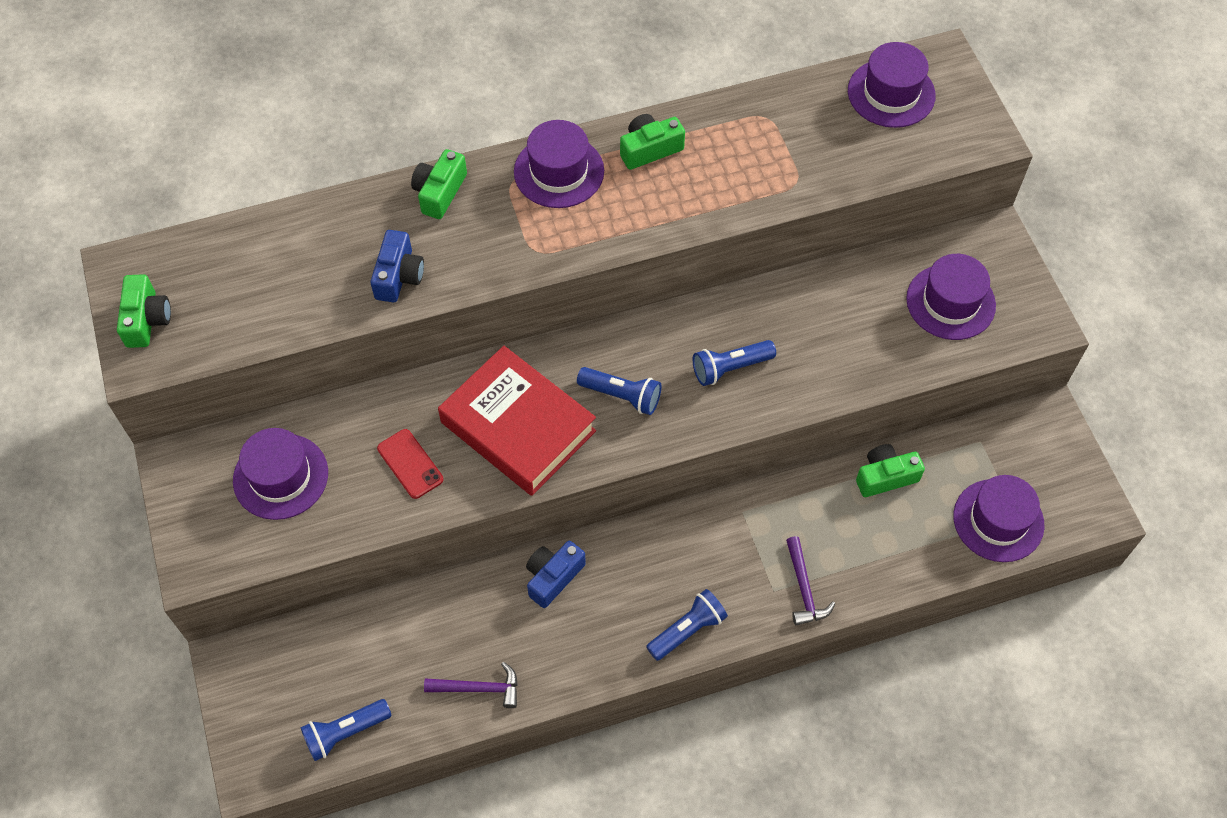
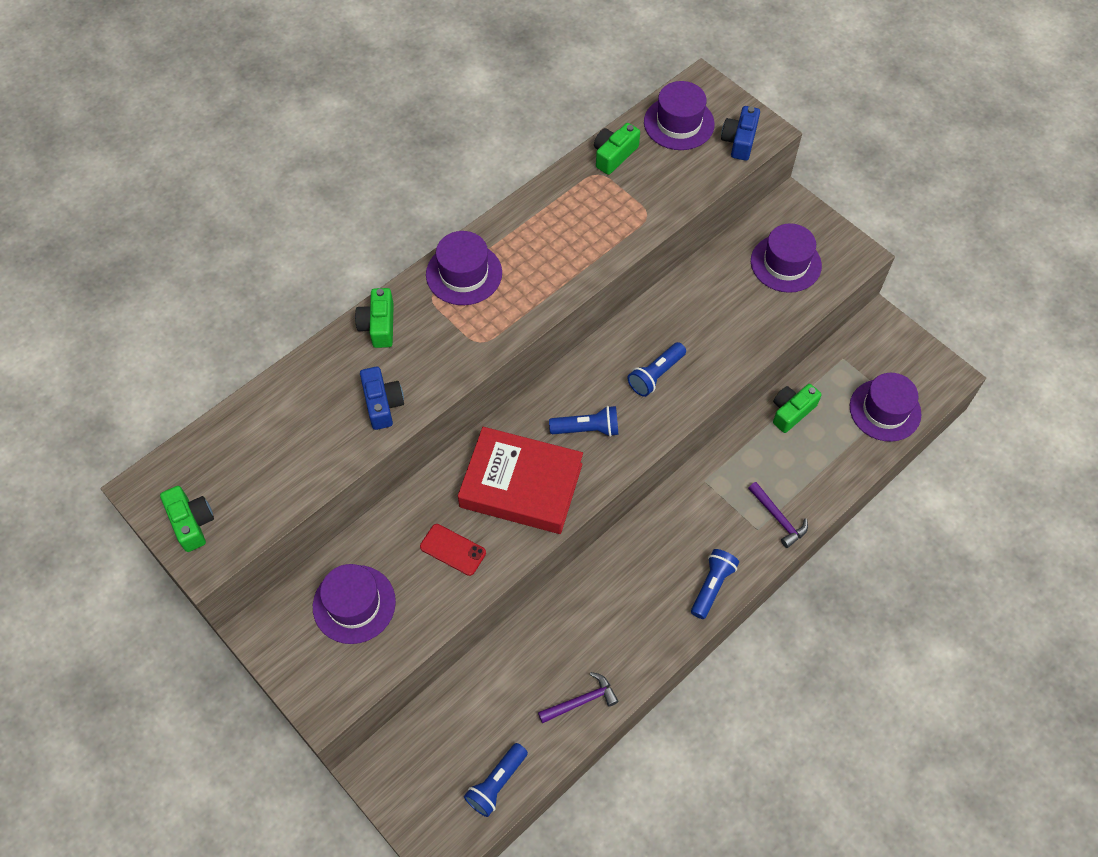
camera: 25 degrees left, 0 degrees up
blue camera [526,541,586,608] -> blue camera moved to [721,106,760,161]
green camera [620,114,685,170] -> green camera moved to [594,123,640,175]

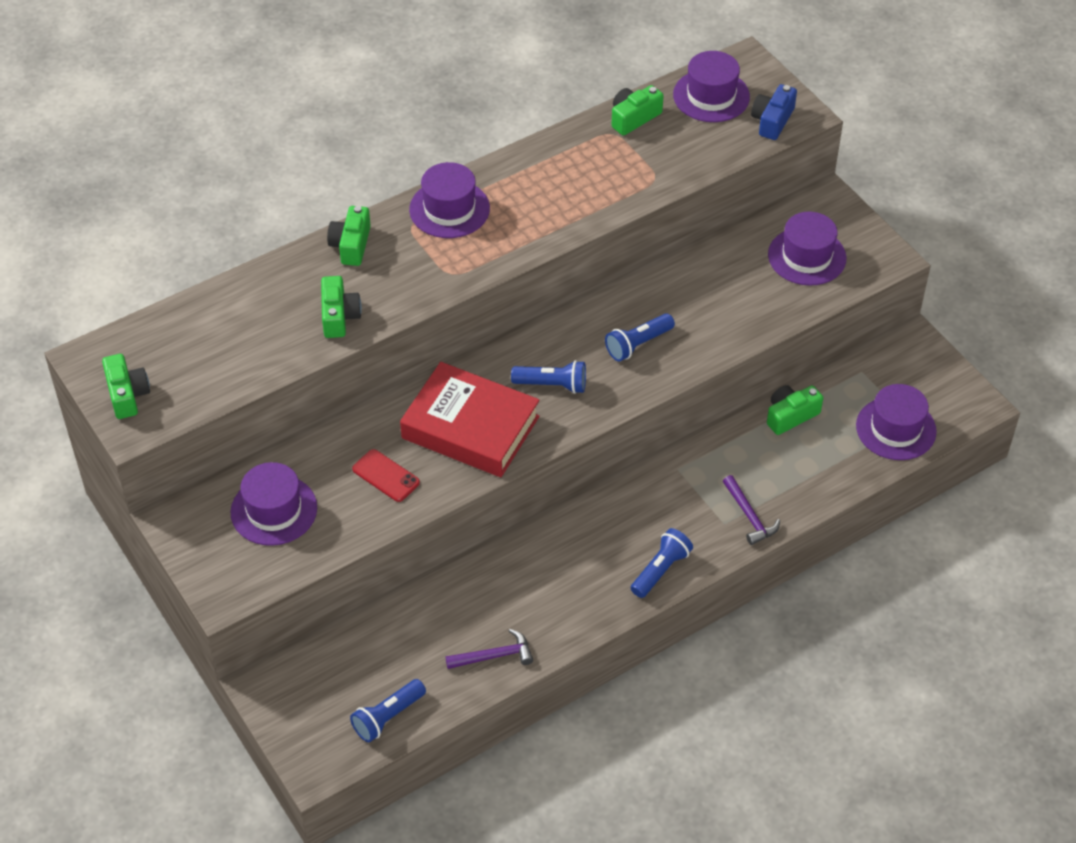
camera: 10 degrees right, 10 degrees down
blue camera [360,367,404,430] -> green camera [321,276,362,338]

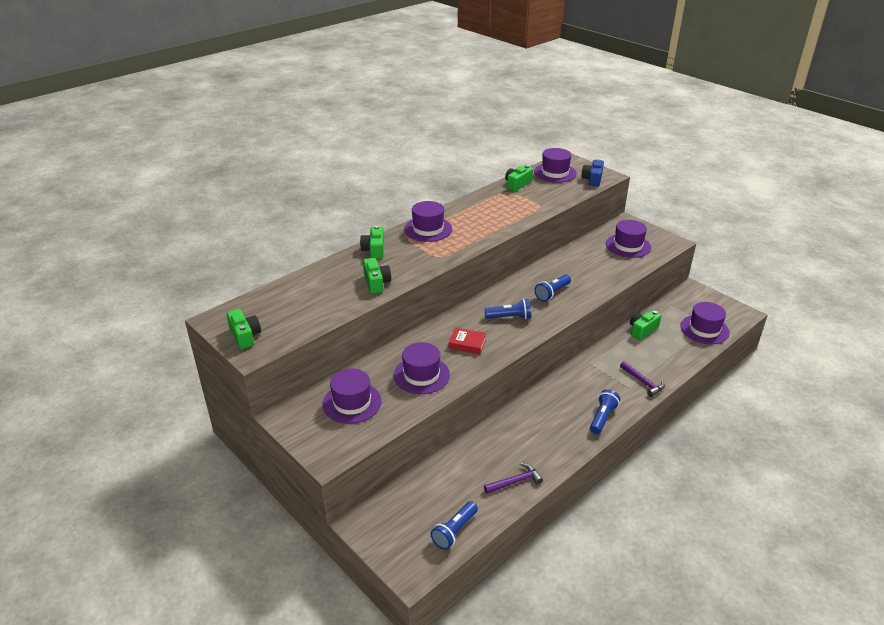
camera: 10 degrees left, 15 degrees down
red phone [352,449,420,502] -> purple hat [394,342,450,394]
red book [400,362,540,477] -> red book [448,328,486,354], size x0.46

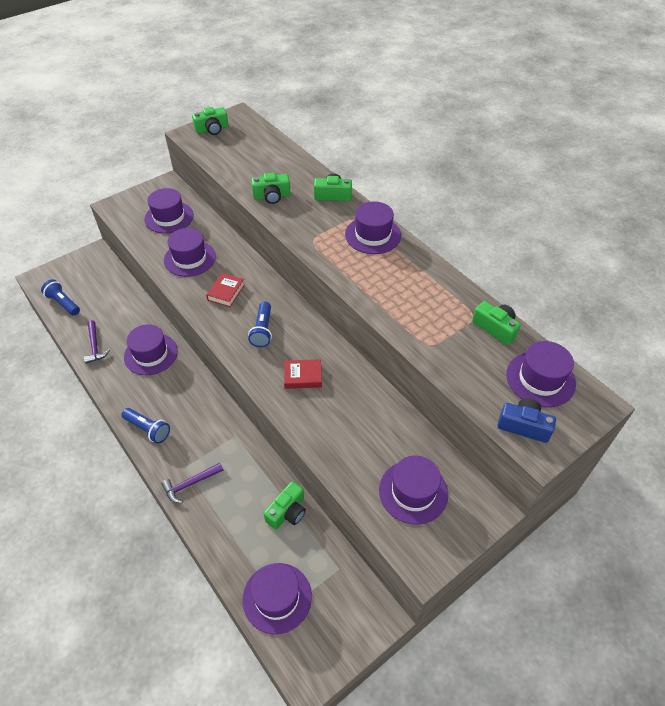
camera: 95 degrees right, 15 degrees up
blue flashlight [534,274,571,301] -> red book [284,359,322,389]
green camera [630,310,661,340] -> green camera turned 75 degrees clockwise [264,481,306,530]
none -> purple hat [124,324,178,375]

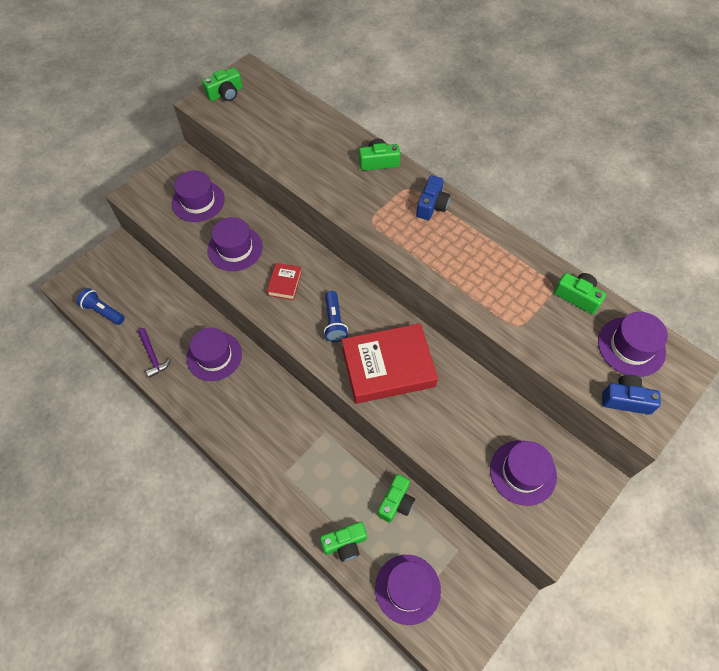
camera: 10 degrees left, 10 degrees up
blue flashlight [122,408,170,444] -> none
purple hammer [161,463,223,503] -> none
green camera [251,173,291,204] -> green camera moved to [320,522,367,562]
red book [284,359,322,389] -> red book [342,323,438,404], size x2.19
purple hat [345,201,401,254] -> blue camera [416,175,450,220]

